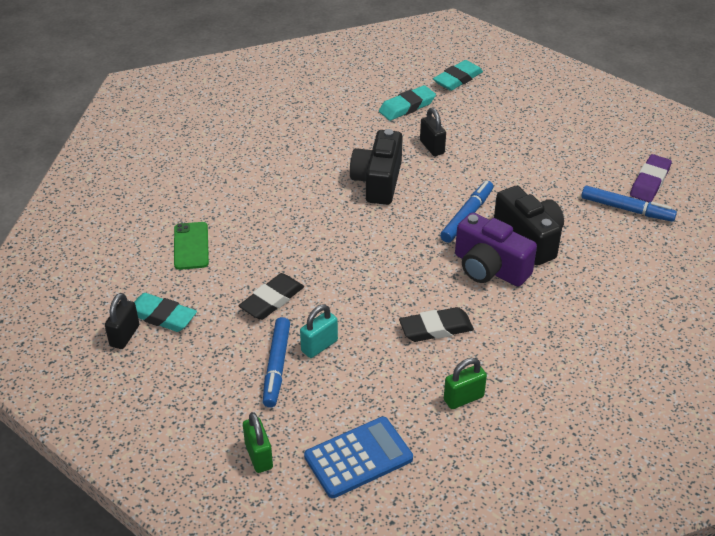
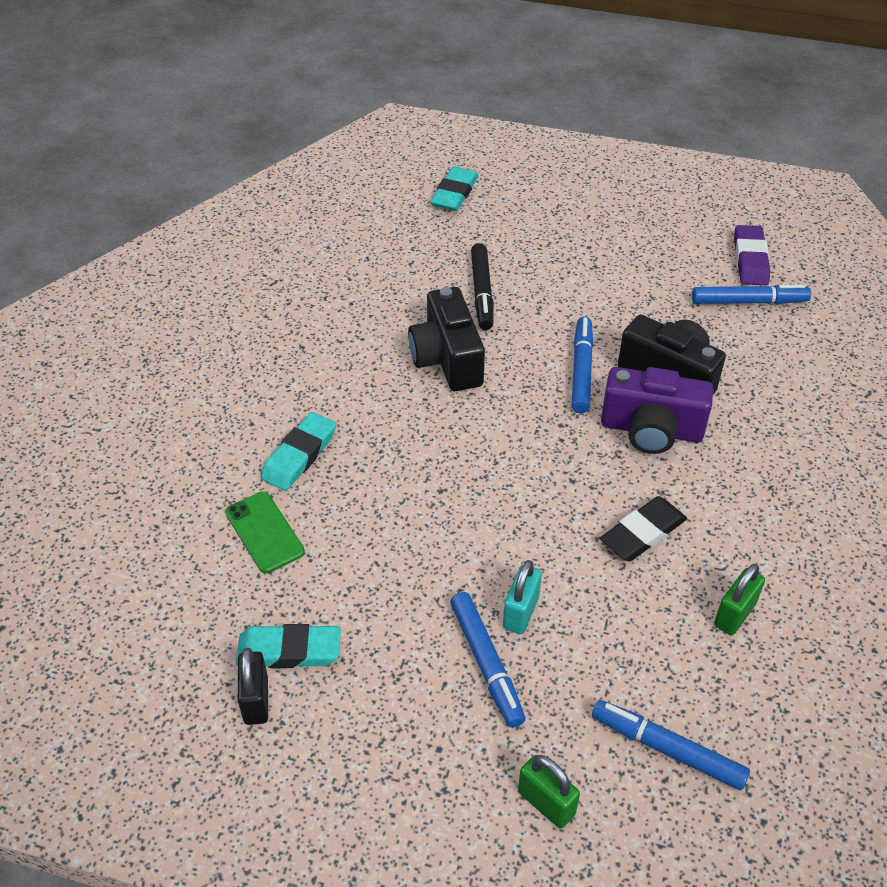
camera: 25 degrees left, 5 degrees up
black eraser [239,273,304,320] -> none
blue calculator [304,417,413,498] -> blue marker [592,700,750,790]
turquoise eraser [379,85,436,121] -> turquoise eraser moved to [261,412,336,491]
black padlock [420,108,446,156] -> black marker [471,243,494,330]

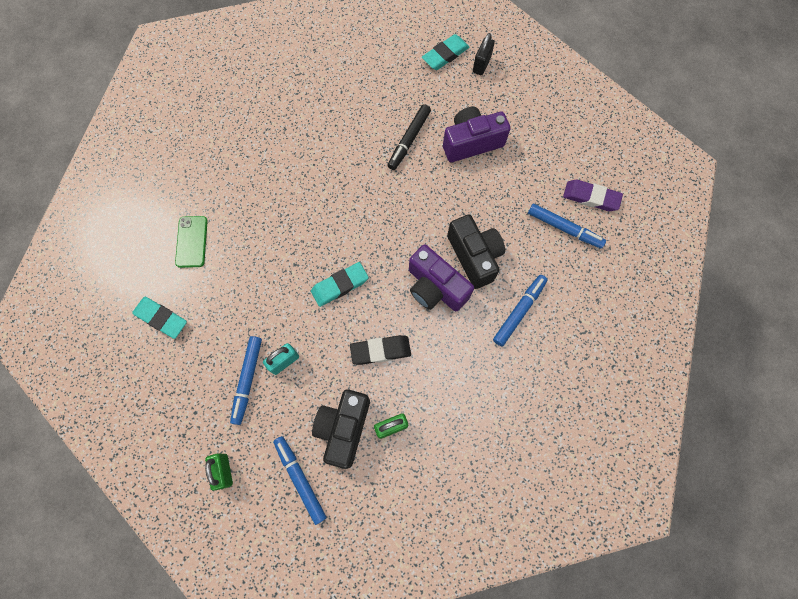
camera: 30 degrees right, 25 degrees up
black padlock [238,648,268,725] -> black padlock moved to [473,33,495,75]
turquoise eraser [261,412,336,491] -> turquoise eraser moved to [311,262,369,307]
black camera [408,287,485,391] -> black camera moved to [312,389,370,469]
blue marker [571,317,593,413] -> blue marker moved to [493,275,548,346]
purple eraser [734,225,770,285] -> purple eraser turned 75 degrees clockwise [563,180,623,211]
none -> purple camera [443,107,511,162]

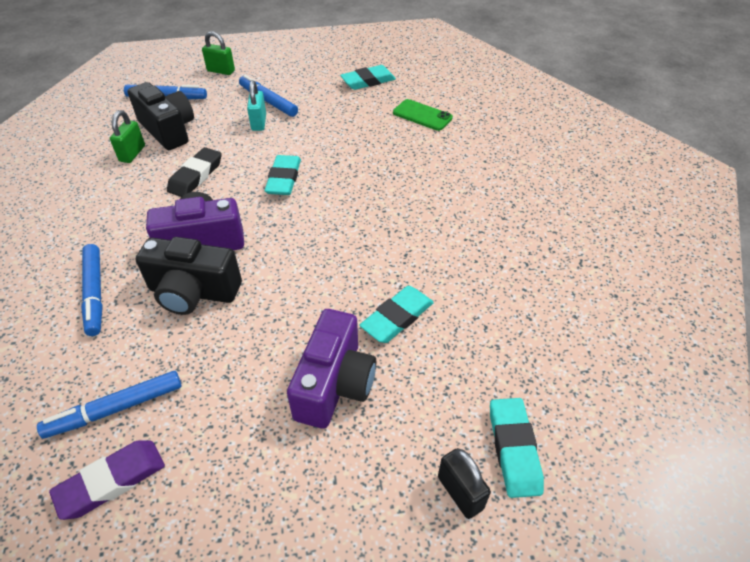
camera: 125 degrees right, 25 degrees down
black marker [387,104,431,170] -> turquoise eraser [359,286,434,343]

